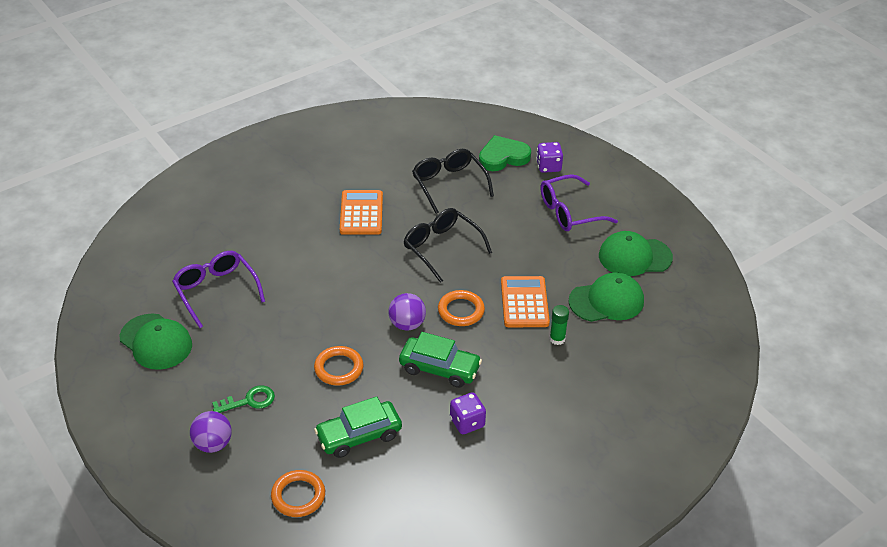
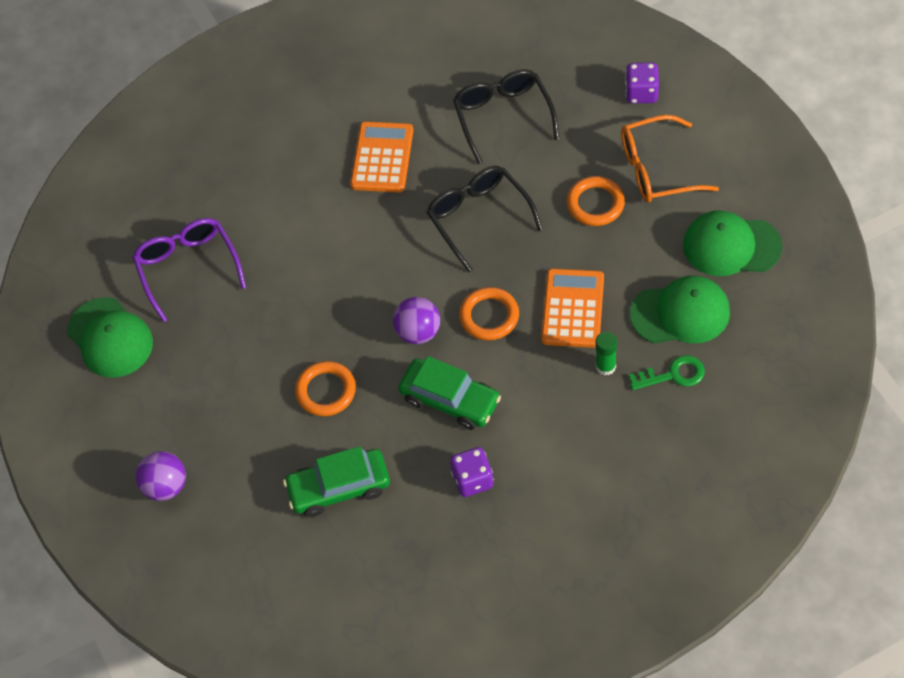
camera: 15 degrees right, 15 degrees up
green key [212,385,275,413] -> green key moved to [629,355,705,390]
orange ring [271,470,325,517] -> orange ring moved to [567,176,625,226]
green heart [479,135,531,171] -> none
purple glasses [541,174,618,231] -> orange glasses [621,115,719,203]

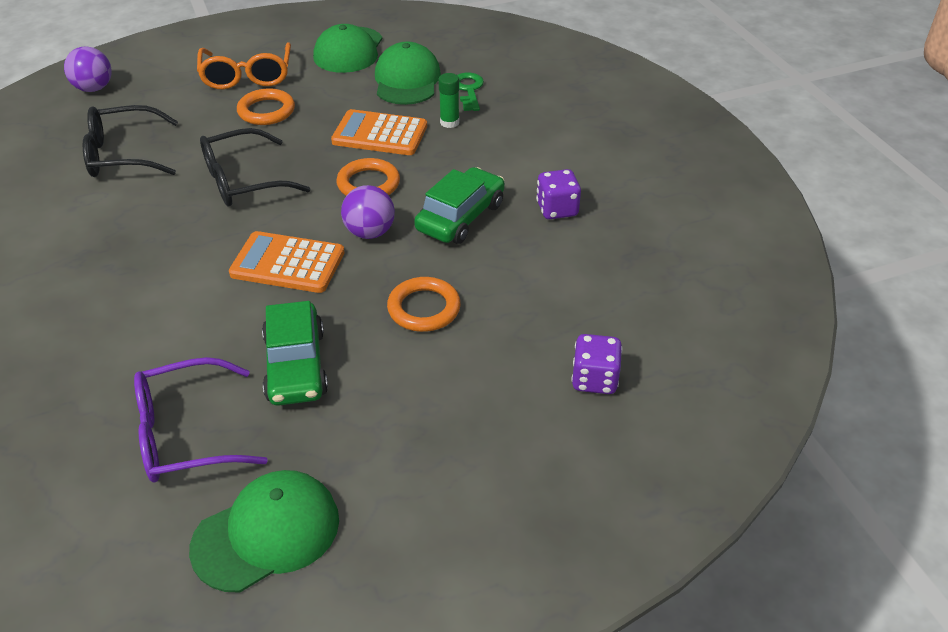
camera: 90 degrees left, 15 degrees down
purple ball [136,451,186,501] -> purple ball moved to [64,46,112,92]
green car [283,446,390,517] -> green car moved to [262,301,328,406]
orange calculator [350,122,413,192] -> orange calculator moved to [229,231,345,293]
purple dice [625,62,659,104] -> purple dice moved to [571,334,622,394]

